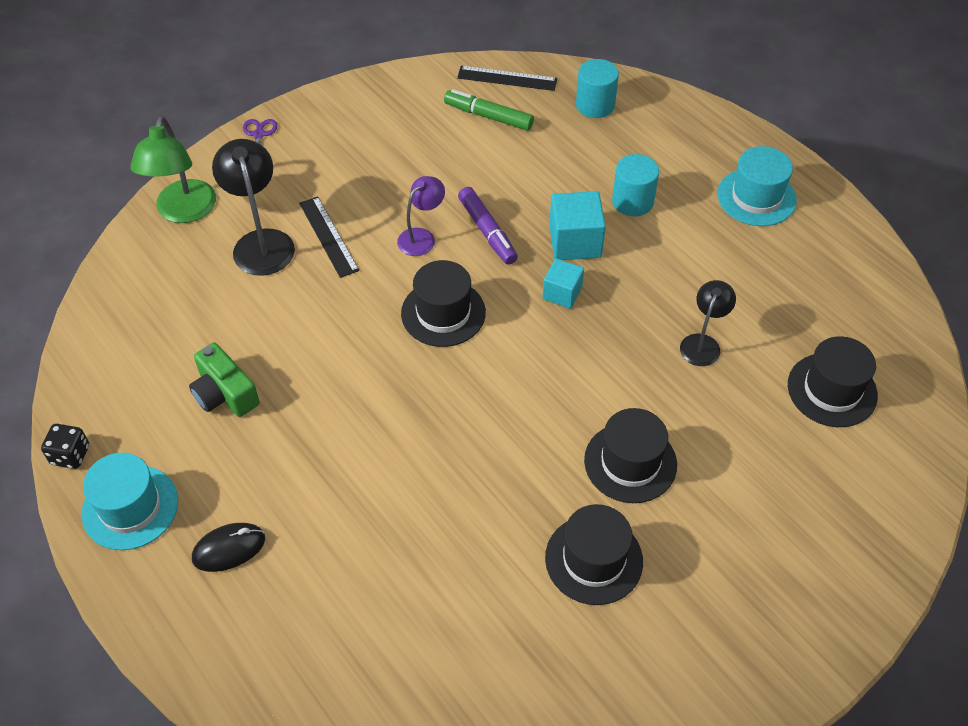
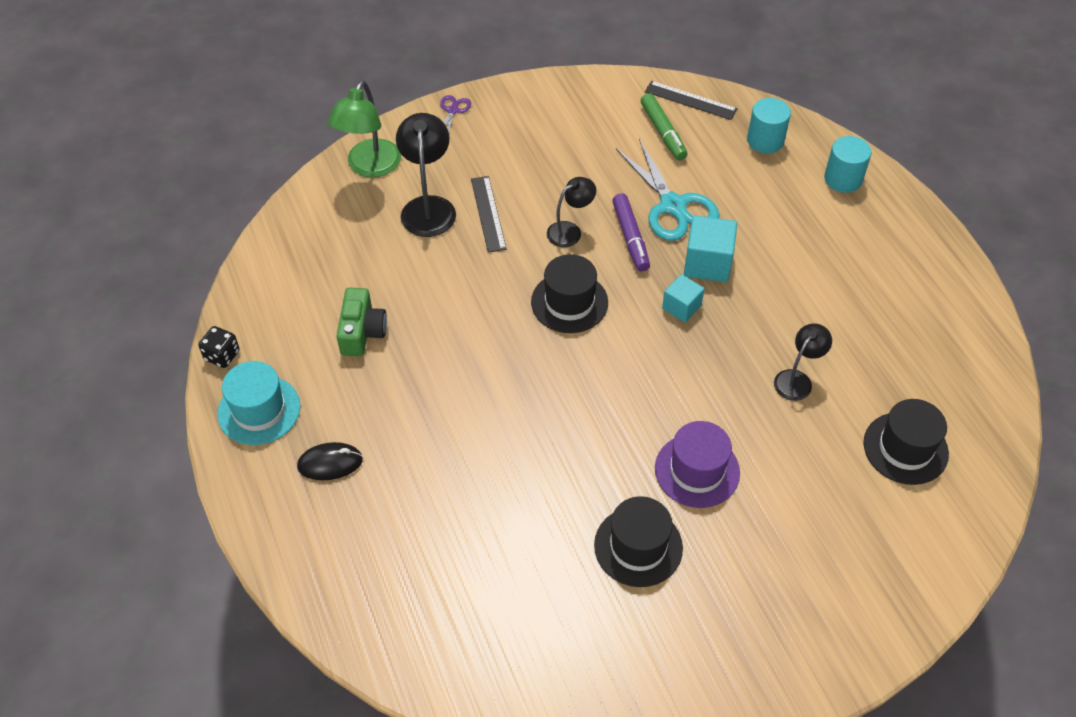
camera: 15 degrees right, 0 degrees up
green camera [189,342,260,417] -> green camera turned 150 degrees counterclockwise [337,288,387,356]
purple lamp [397,176,445,256] -> black lamp [547,177,596,247]
green marker [444,89,534,131] -> green marker turned 150 degrees counterclockwise [641,93,688,161]
black hat [584,408,677,503] -> purple hat [655,421,740,508]
turquoise cylinder [612,154,659,216] -> turquoise cylinder moved to [824,136,871,193]
turquoise hat [718,146,797,226] -> none
none -> turquoise scissors [616,139,720,241]

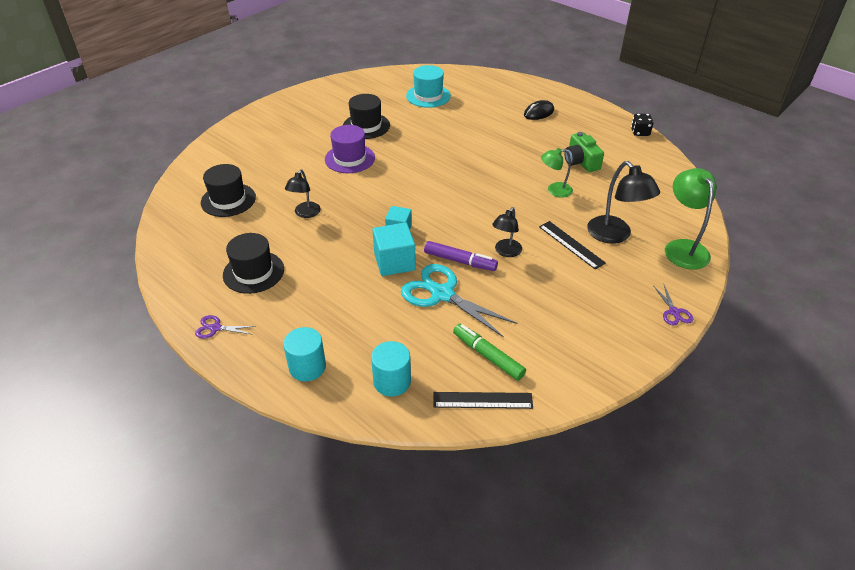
camera: 155 degrees right, 10 degrees down
turquoise hat [217,361,300,445] -> turquoise hat moved to [406,65,451,108]
black hat [531,254,608,333] -> black hat moved to [223,233,284,294]
purple marker [612,194,650,271] -> purple marker turned 150 degrees clockwise [424,241,498,271]
none -> purple scissors [195,315,256,339]
none -> green lamp [541,148,573,198]

